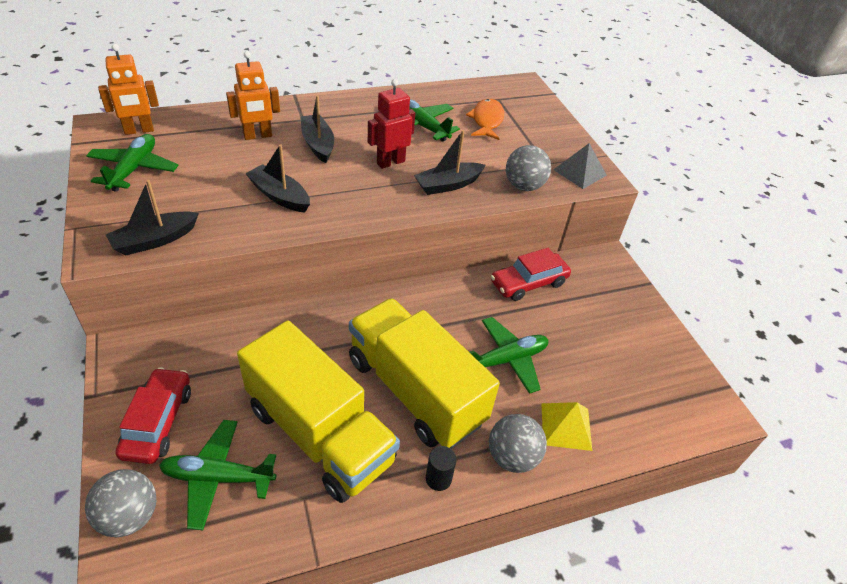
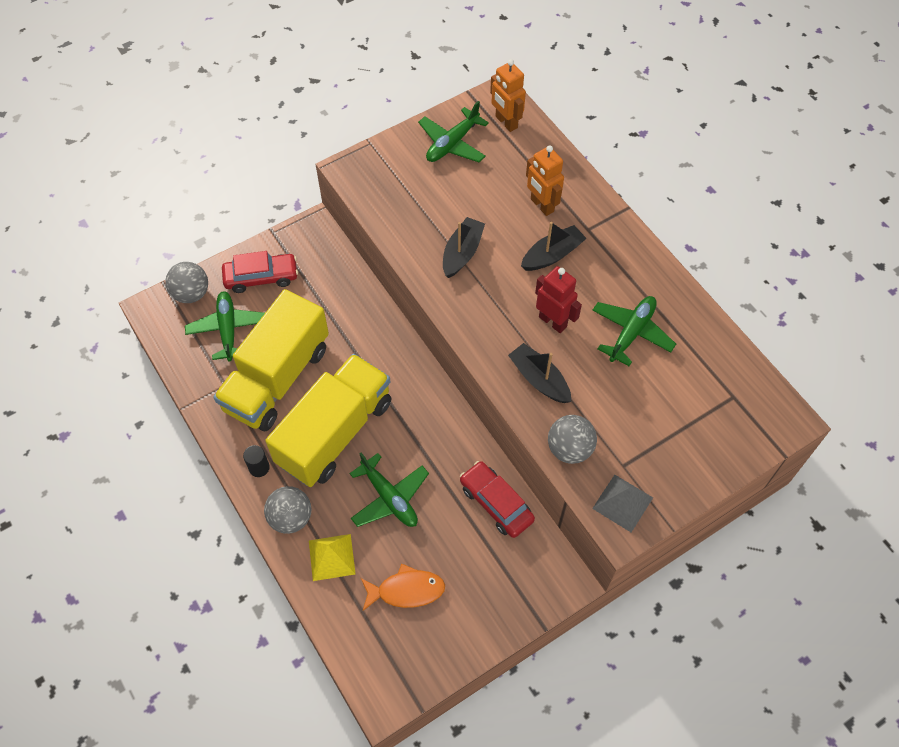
camera: 80 degrees right, 15 degrees up
green plane [86,134,179,192] -> green plane turned 135 degrees clockwise [418,101,489,162]
black boat [106,180,199,256] -> none
orange fish [466,99,504,140] -> orange fish moved to [361,563,445,611]

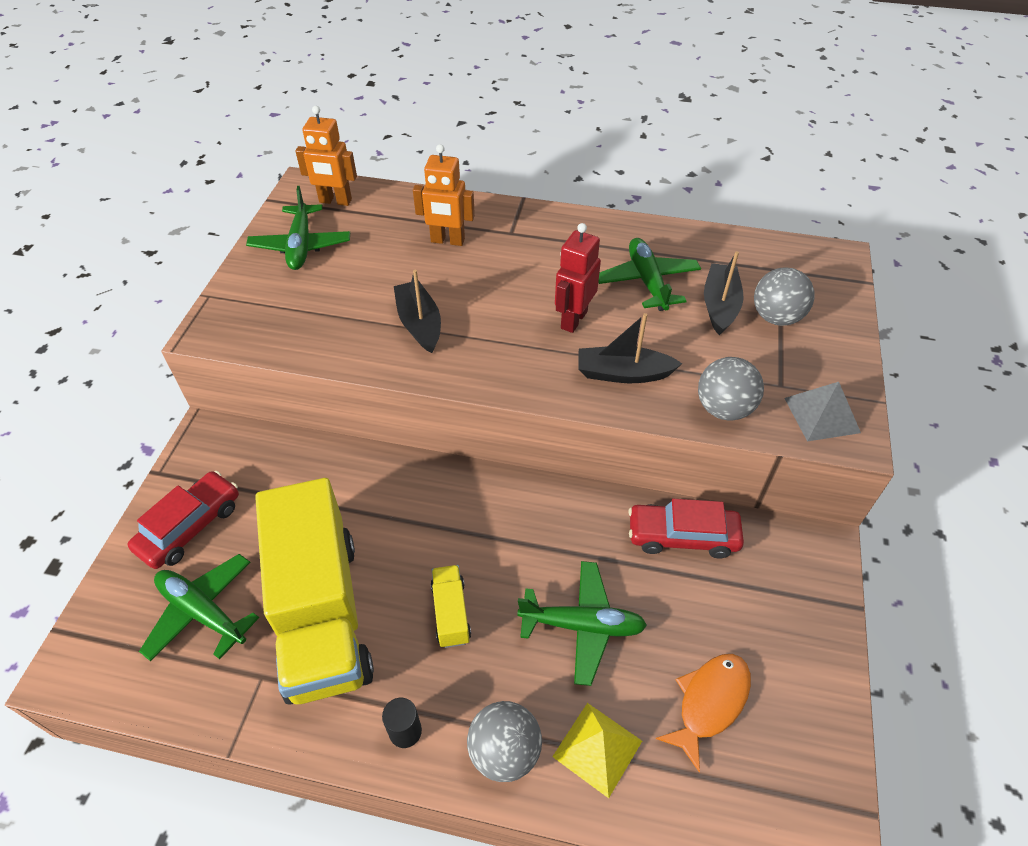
camera: 45 degrees left, 10 degrees down
grey ball [165,262,208,303] -> grey ball moved to [754,267,815,326]
yellow truck [265,354,391,487] -> yellow truck [430,565,471,648], size x0.40
black boat [521,222,587,271] -> black boat moved to [704,251,744,335]
red robot [535,266,582,333] -> red robot turned 60 degrees counterclockwise [555,223,601,333]

